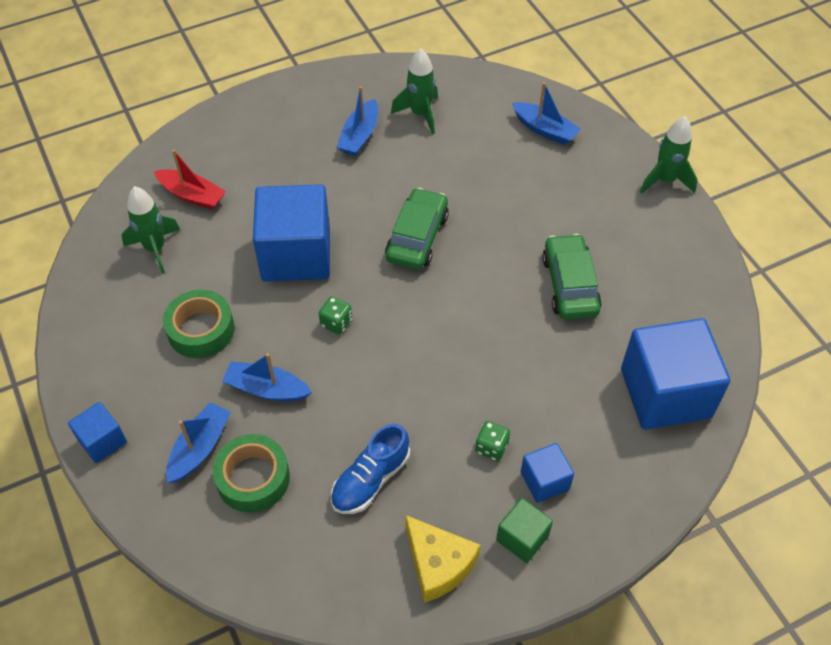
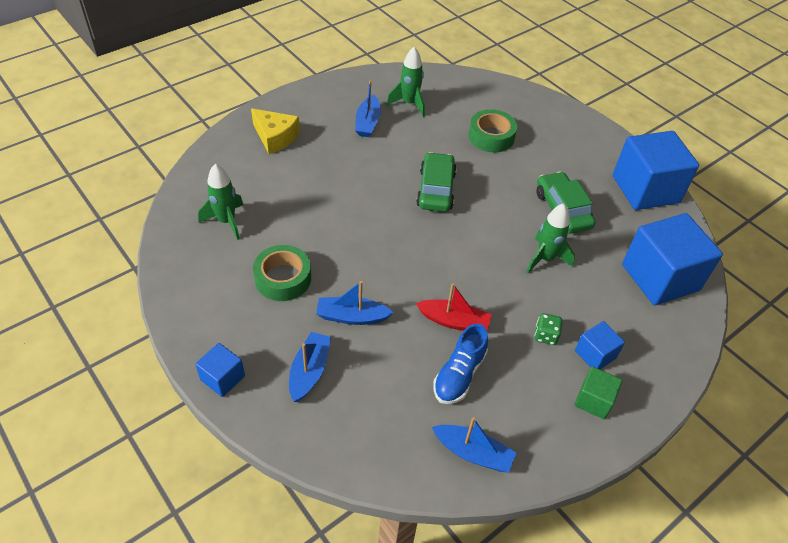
camera: 15 degrees left, 5 degrees down
red boat [154,150,226,210] -> red boat moved to [416,283,492,331]
green tape [212,434,290,513] -> green tape moved to [469,109,517,152]
blue cube [253,184,330,282] -> blue cube moved to [613,131,699,210]
green dice [319,296,352,334] -> none
yellow cheese [405,515,481,603] -> yellow cheese moved to [251,108,300,154]
blue boat [512,82,581,145] -> blue boat moved to [432,417,516,473]
green rocket [640,116,697,194] -> green rocket moved to [526,203,575,273]

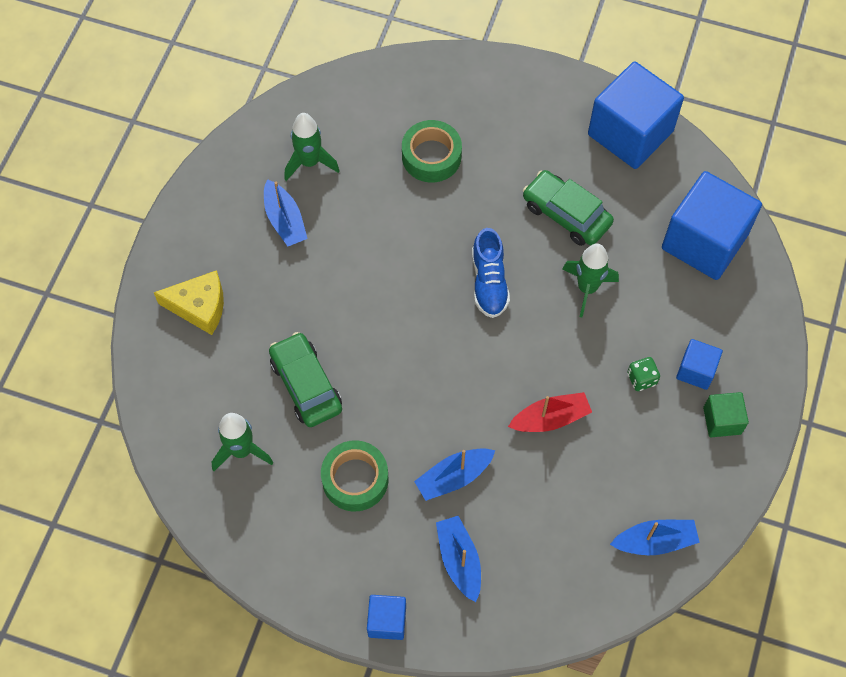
camera: 30 degrees left, 15 degrees up
green car [416,152,457,212] -> green car moved to [269,332,342,427]
blue shoe [433,323,488,404] -> blue shoe moved to [472,228,510,318]

